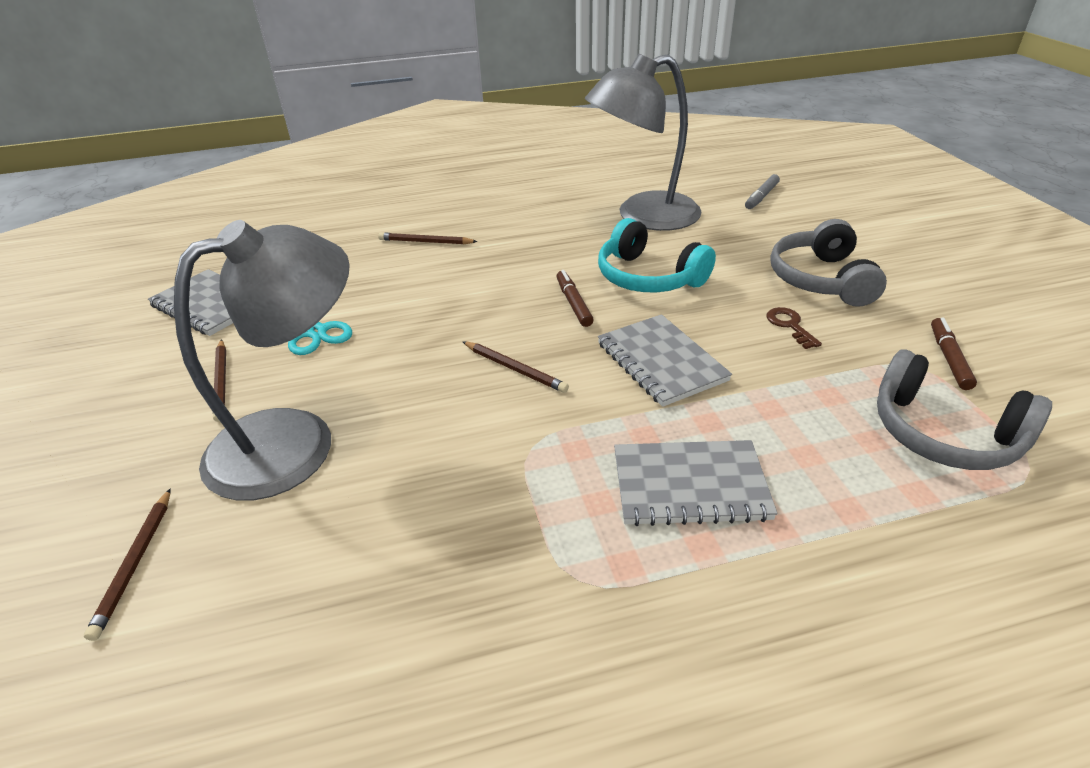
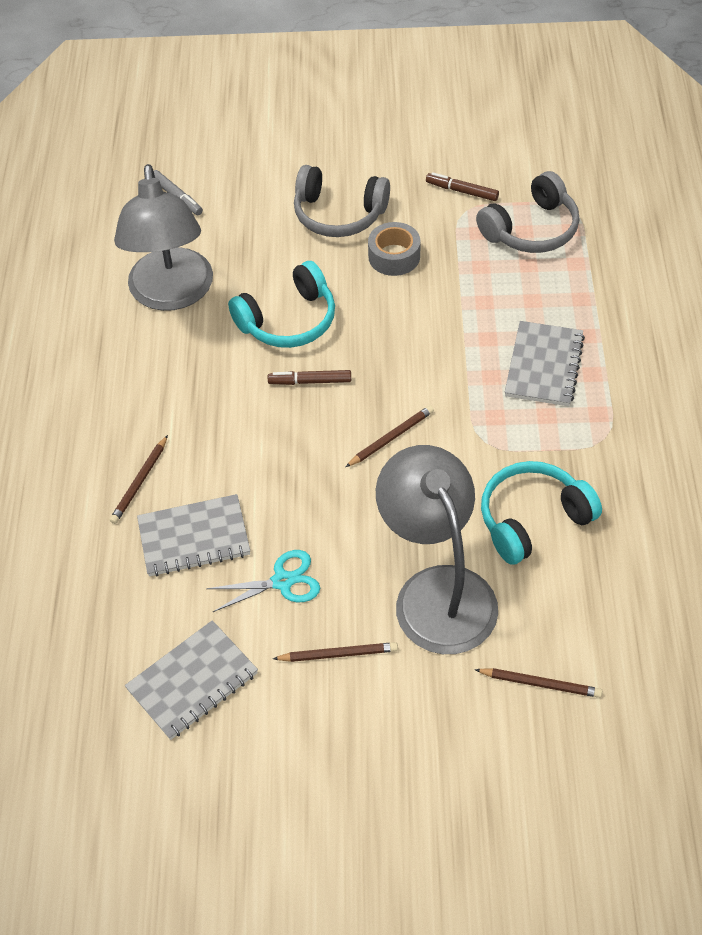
camera: 75 degrees left, 15 degrees up
grey notebook [598,314,732,407] -> grey notebook moved to [137,494,250,577]
brown key [766,307,822,349] -> grey tape [368,222,421,276]
none -> turquoise headphones [481,461,602,565]

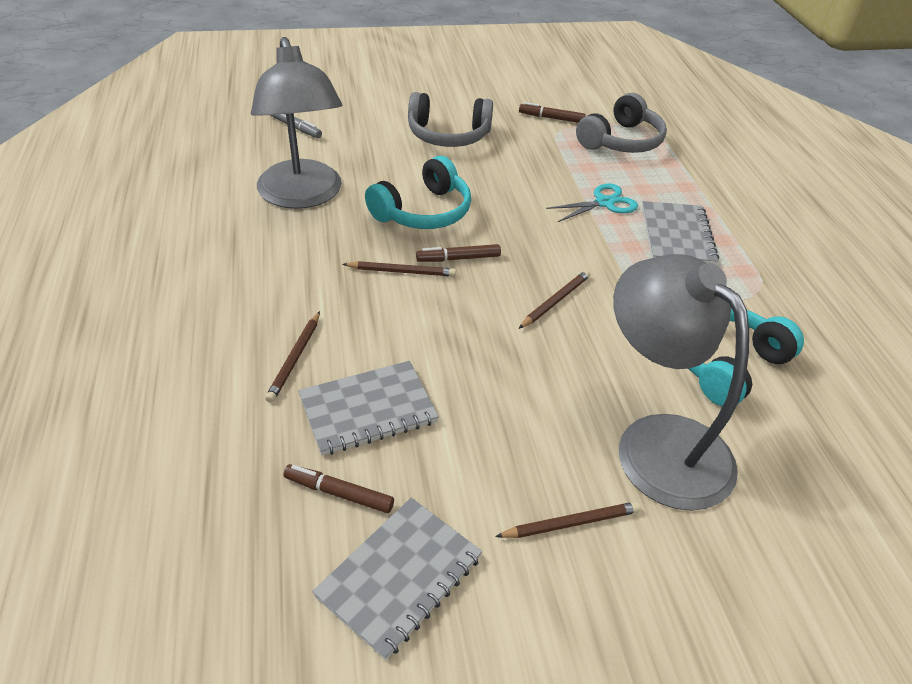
camera: 15 degrees left, 10 degrees down
turquoise scissors [206,550,320,612] -> turquoise scissors moved to [546,183,638,222]
grey tape [368,222,421,276] -> none
brown pencil [474,668,602,698] -> brown pencil moved to [343,261,456,277]
none -> brown marker [283,464,394,513]

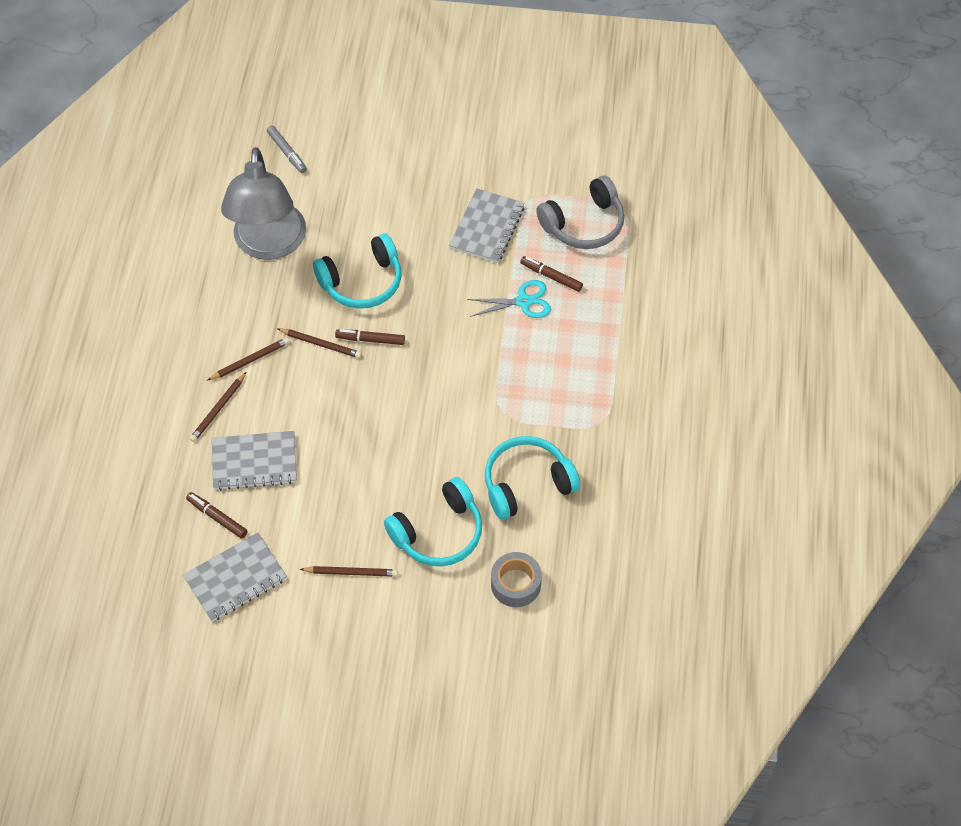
camera: 20 degrees right, 15 degrees up
grey headphones [408,92,493,147] -> none
brown pencil [518,270,590,329] -> brown pencil moved to [208,337,290,380]
brown marker [519,102,586,123] -> brown marker moved to [520,256,583,292]
grey lamp [613,254,749,511] -> turquoise headphones [384,477,482,566]
grey notebook [642,201,719,265] -> grey notebook moved to [449,188,525,263]
none -> grey tape [491,552,542,607]

